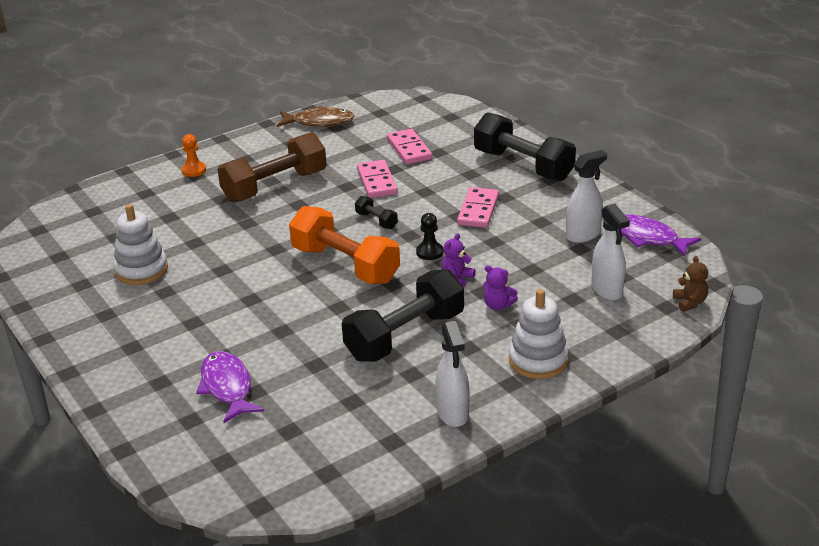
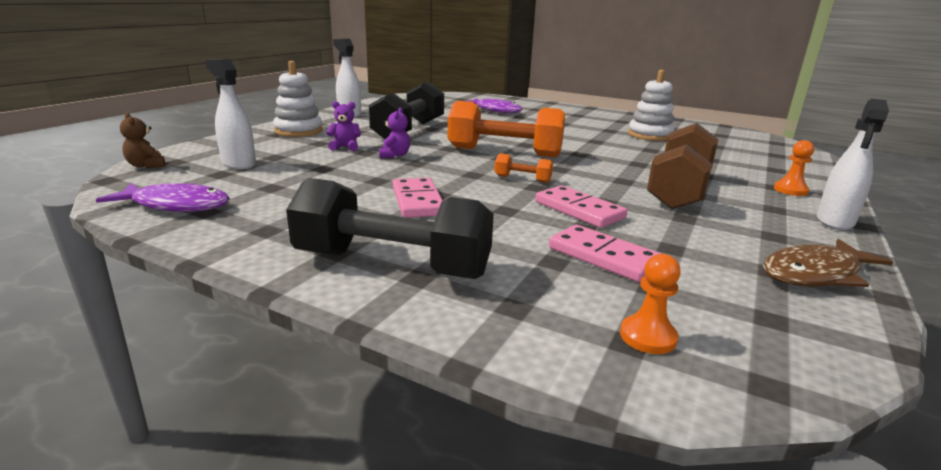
camera: 150 degrees right, 10 degrees down
black dumbbell [355,196,398,229] -> orange dumbbell [494,153,553,183]
black pawn [416,213,443,260] -> none
white spray bottle [566,150,607,243] -> white spray bottle moved to [817,99,889,230]
none -> orange pawn [620,254,681,354]

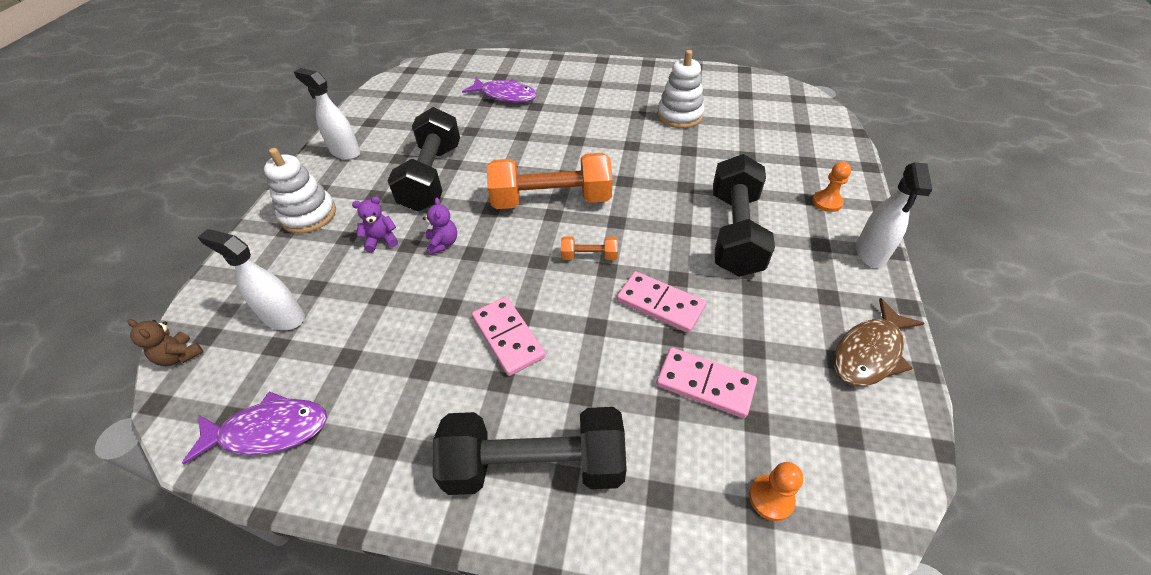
camera: 15 degrees left, 25 degrees up
brown dumbbell [647,123,719,210] -> black dumbbell [713,154,775,277]

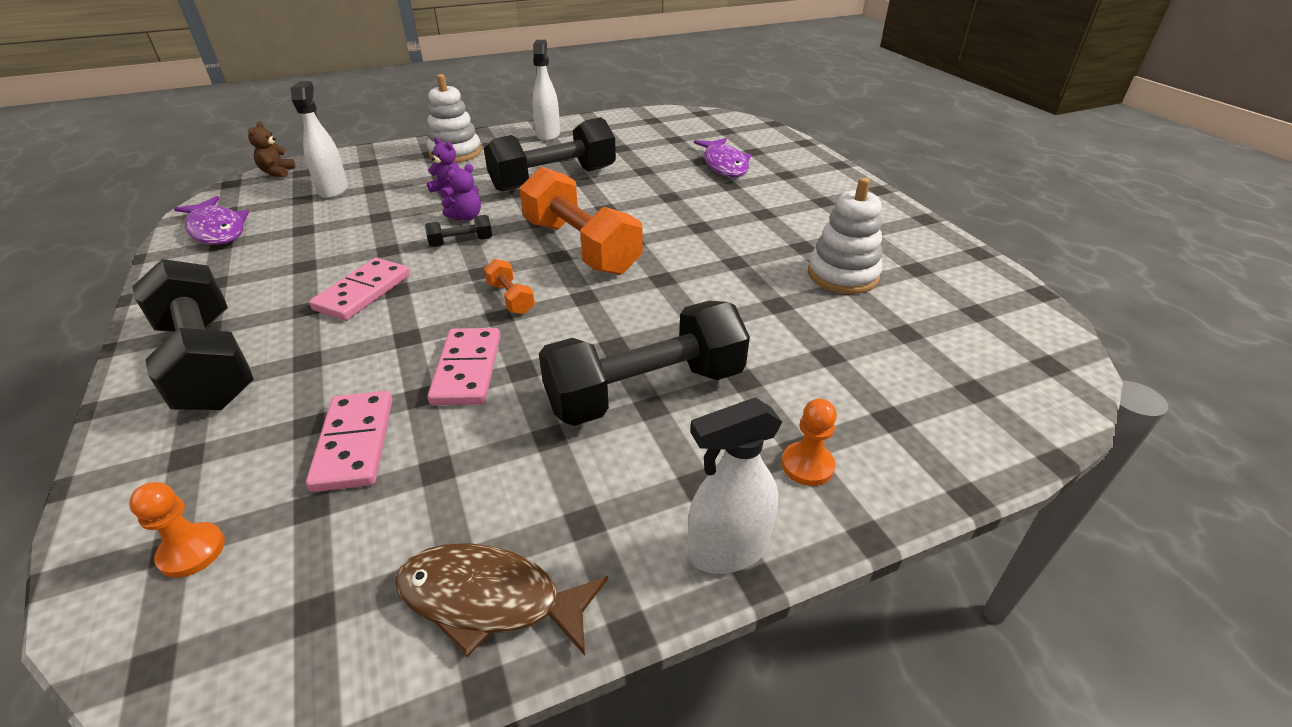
camera: 55 degrees right, 10 degrees down
none -> black dumbbell [425,215,492,247]

